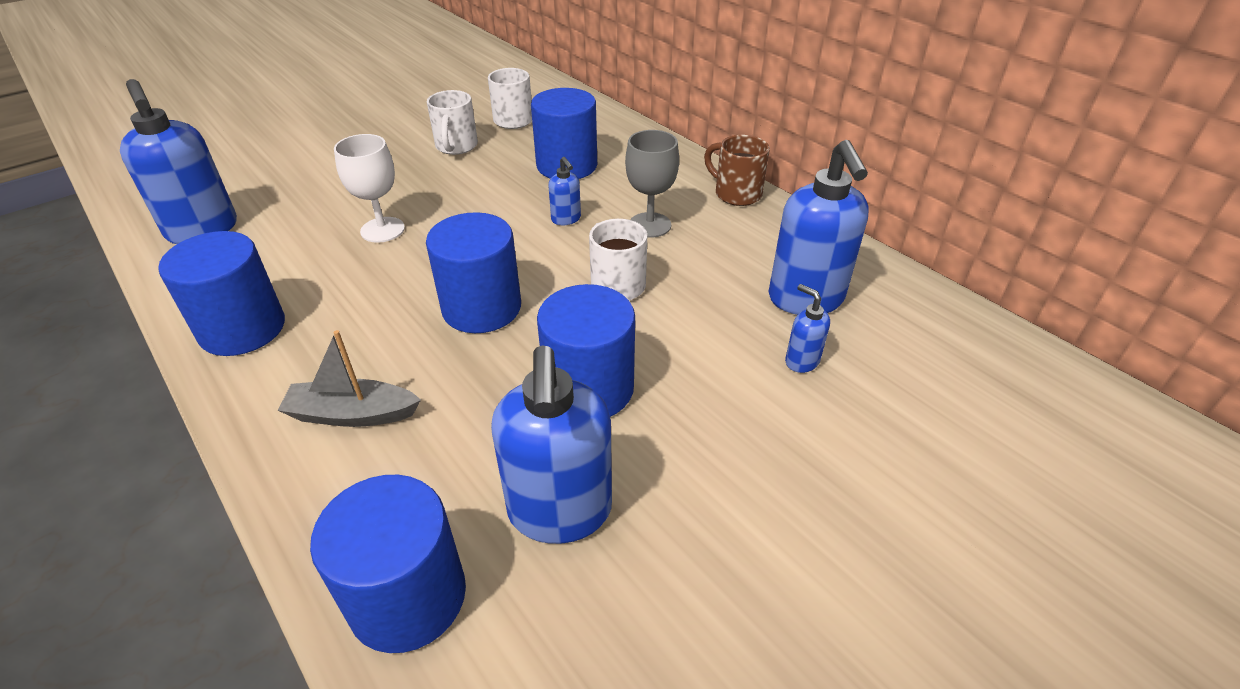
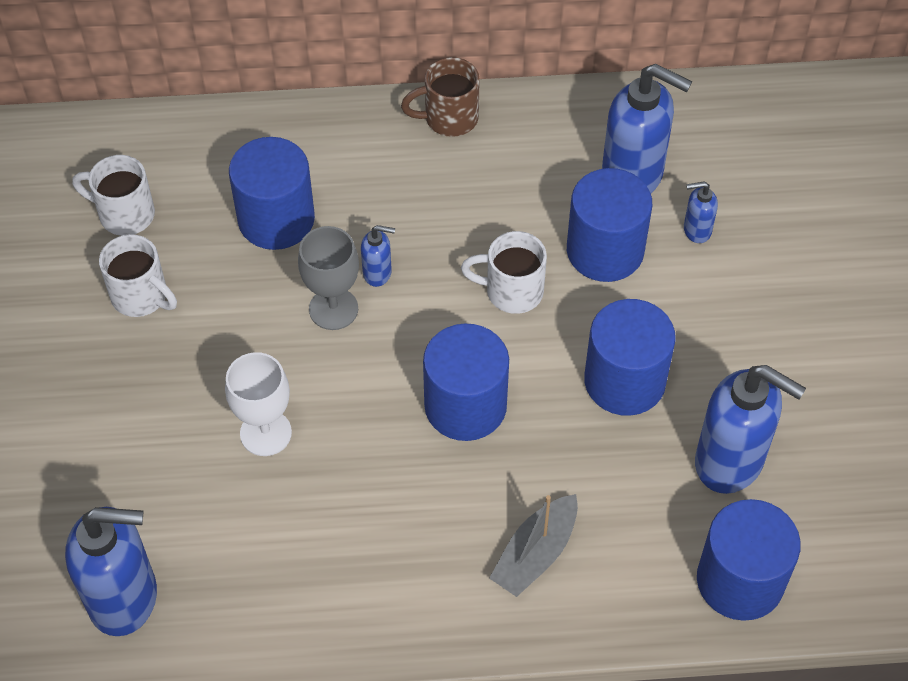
camera: 55 degrees left, 15 degrees up
blue cylinder [158,231,285,356] -> blue cylinder moved to [567,168,652,282]
grey goblet [625,130,679,238] -> grey goblet moved to [298,226,359,330]

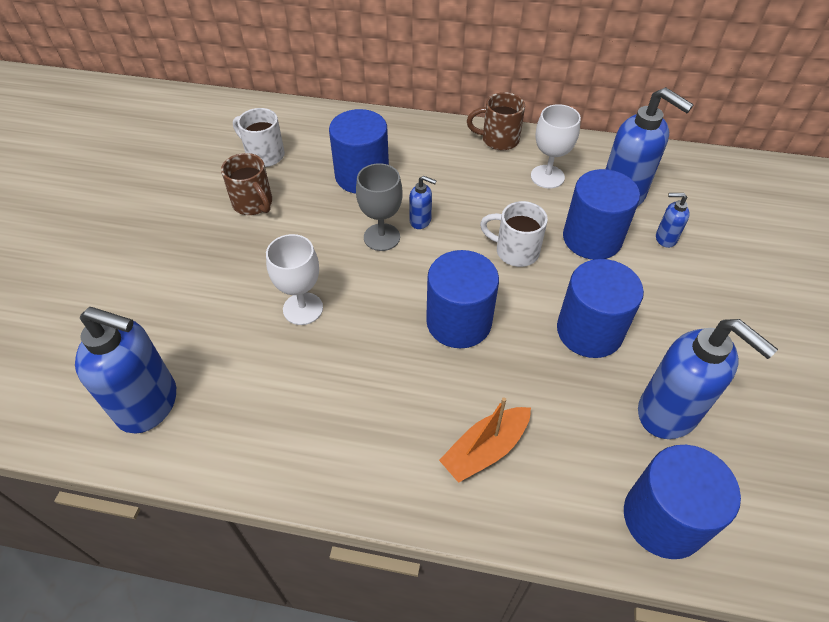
camera: 15 degrees right, 5 degrees down
white mug [99,234,177,317] -> brown mug [221,153,272,215]
grey boat [489,494,578,597] -> orange boat [439,397,531,483]
none -> white goblet [531,104,581,189]

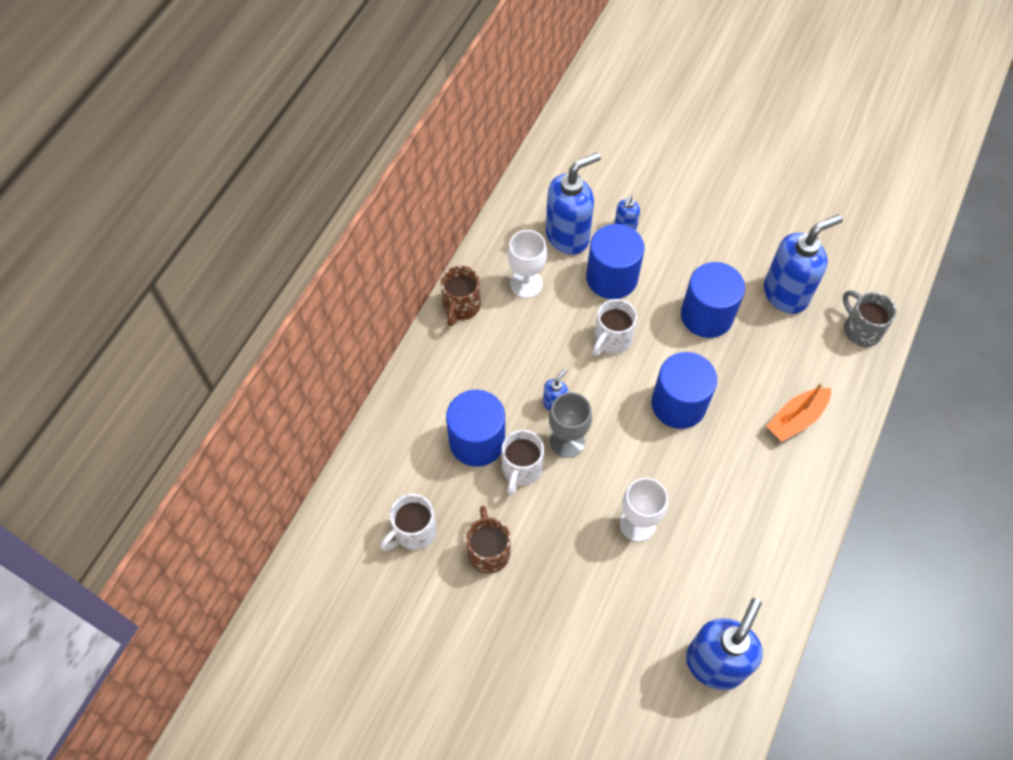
camera: 75 degrees left, 10 degrees up
brown mug [221,153,272,215] -> brown mug turned 75 degrees counterclockwise [466,506,511,574]
orange boat [439,397,531,483] -> orange boat turned 75 degrees clockwise [766,383,831,442]
blue cylinder [624,445,741,559] -> grey mug [843,290,897,347]
none -> white mug [502,430,544,495]

